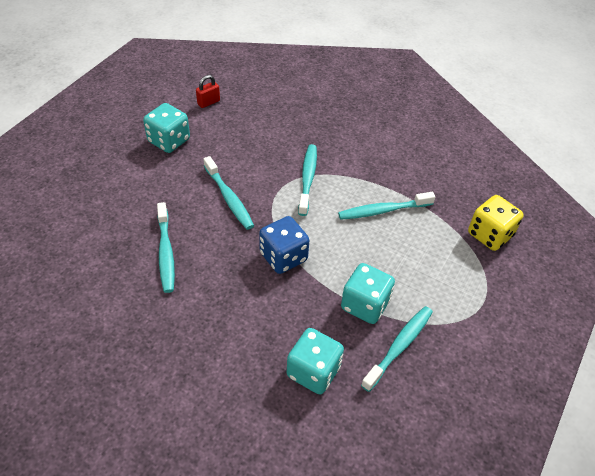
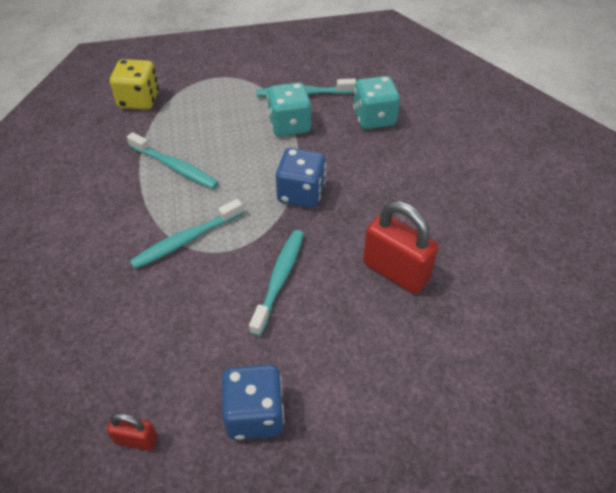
camera: 130 degrees left, 0 degrees up
turquoise dice [143,103,190,153] -> blue dice [222,365,284,440]
turquoise toothbrush [157,202,175,293] -> red padlock [363,201,439,294]

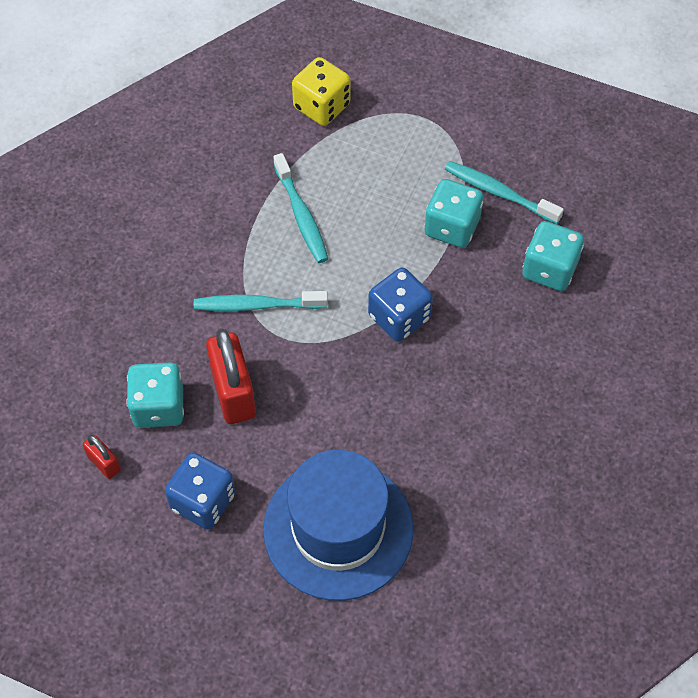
camera: 35 degrees right, 10 degrees up
turquoise toothbrush [249,230,304,336] -> none
red padlock [363,201,439,294] -> red padlock moved to [206,328,256,424]
none -> turquoise dice [126,362,184,428]
none -> blue hat [263,450,413,601]

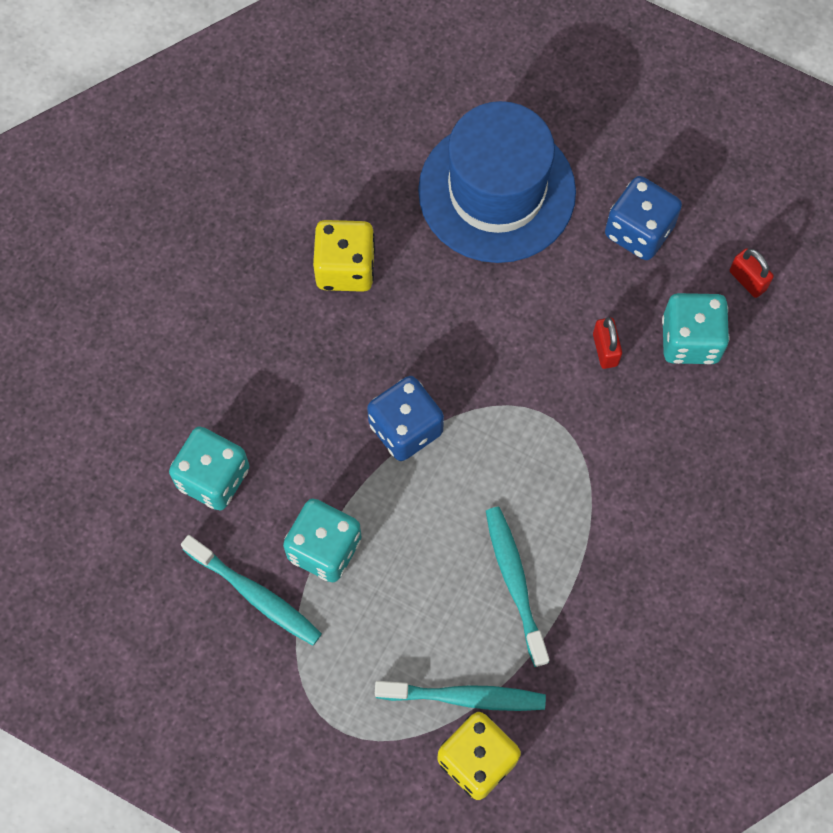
camera: 175 degrees left, 10 degrees up
turquoise toothbrush [194,291,328,311] -> turquoise toothbrush moved to [375,681,546,711]
red padlock [206,328,256,424] -> red padlock [593,317,622,369], size x0.51
none -> yellow dice [313,220,375,292]

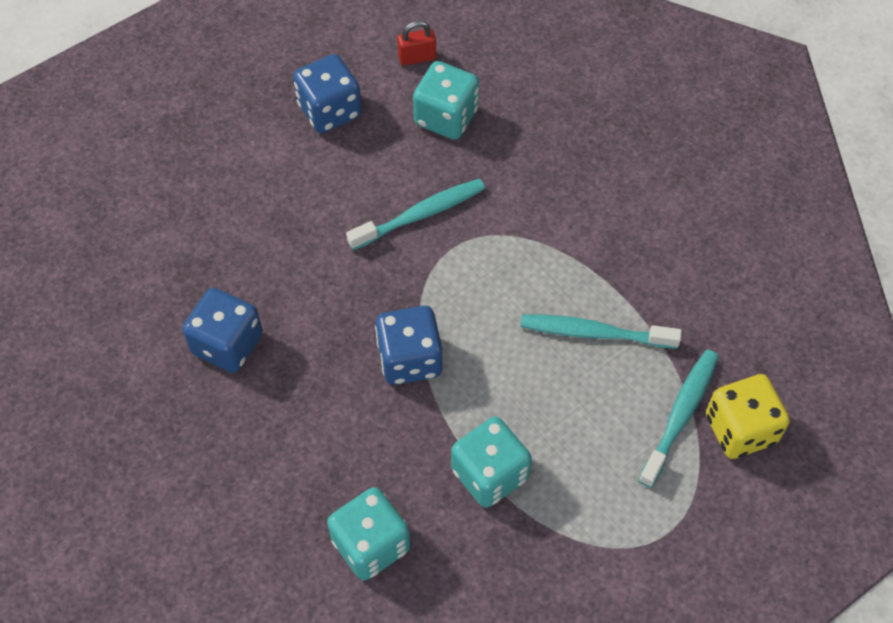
camera: 65 degrees left, 10 degrees down
turquoise toothbrush [181,535,322,646] -> turquoise toothbrush moved to [346,179,485,250]
yellow dice [313,220,375,292] -> blue dice [182,288,263,373]
blue hat [418,101,576,263] -> none
red padlock [593,317,622,369] -> none

